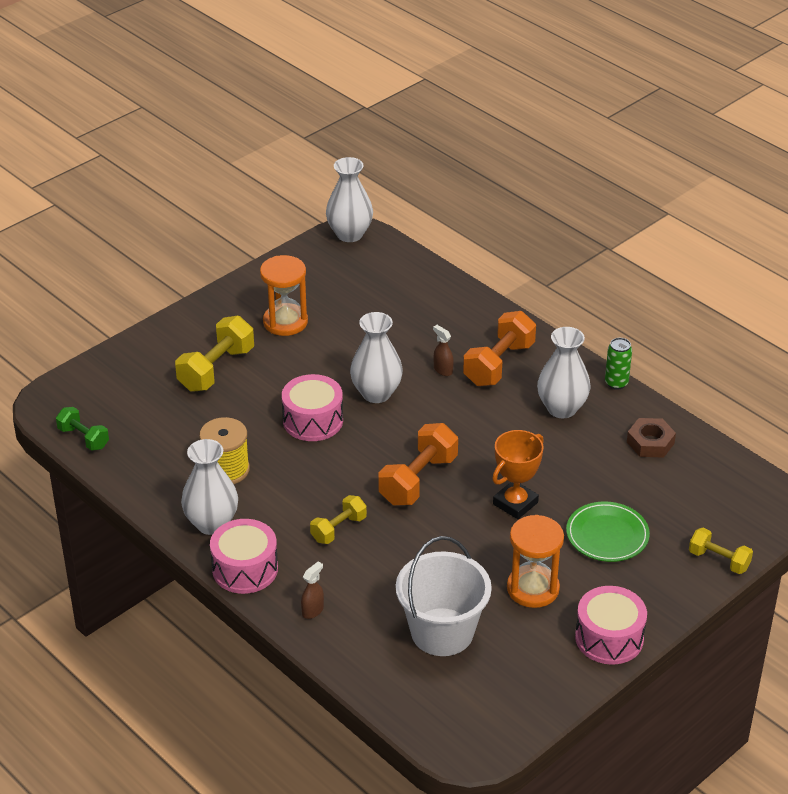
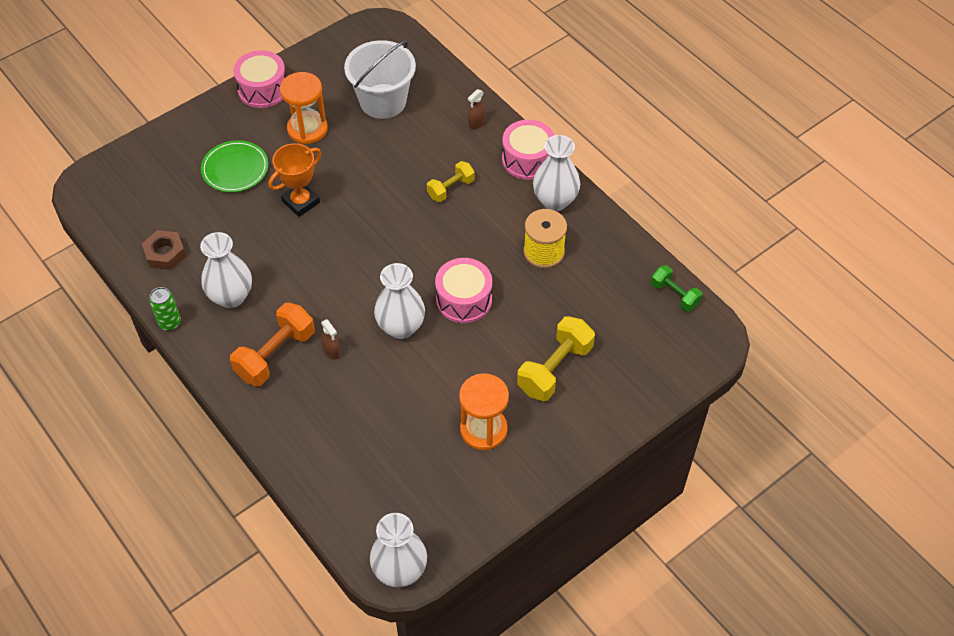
camera: 175 degrees left, 15 degrees up
orange dumbbell [378,423,458,505] -> none
yellow dumbbell [689,528,753,574] -> none

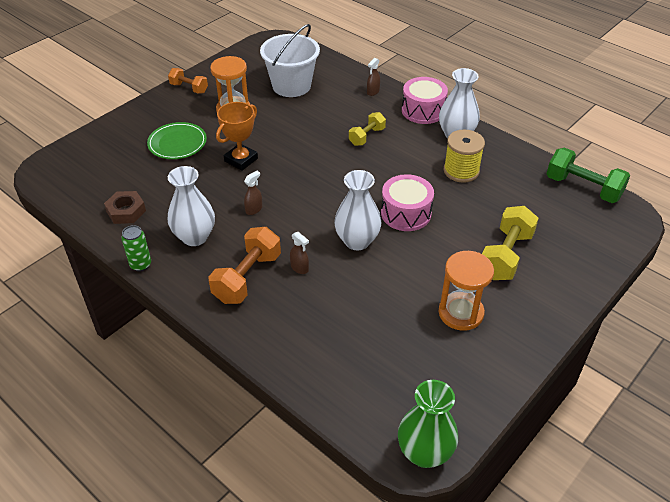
camera: 10 degrees left, 10 degrees down
pink drum [233,50,286,108] -> orange dumbbell [168,68,208,93]
white vase [370,513,427,587] -> green vase [398,380,458,468]
green dumbbell [651,265,703,312] -> green dumbbell [547,148,630,203], size x1.65
none -> brown spray bottle [244,171,262,215]

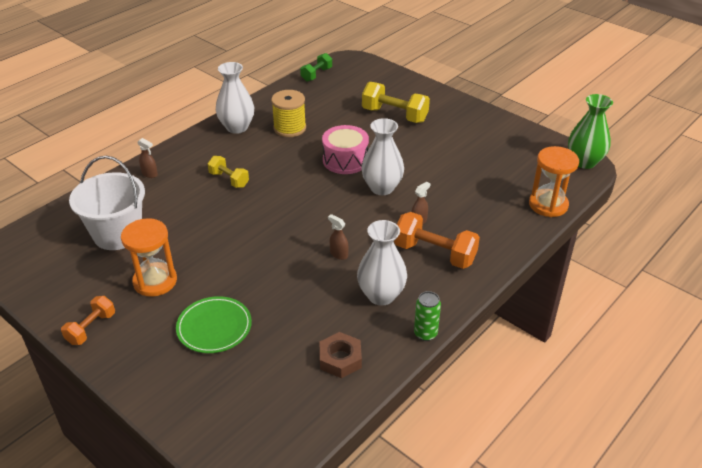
camera: 90 degrees left, 5 degrees down
orange trophy [216,102,258,171] -> none
pink drum [402,77,448,124] -> none
orange hourglass [439,251,494,331] -> orange hourglass moved to [529,146,579,217]
green dumbbell [547,148,630,203] -> green dumbbell [300,53,332,81], size x0.60

